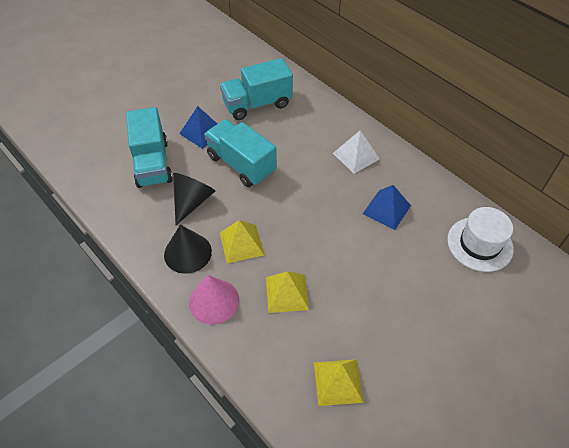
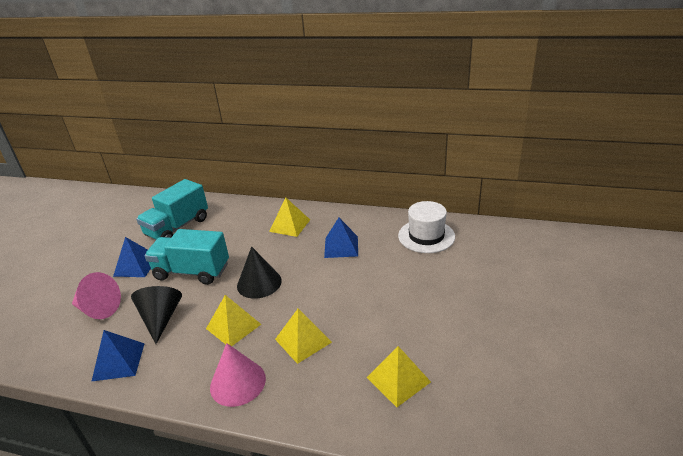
camera: 30 degrees left, 20 degrees down
turquoise truck [126,107,173,188] -> pink cone [72,272,121,319]
black cone [164,225,212,274] -> black cone moved to [237,246,282,299]
white pyramid [333,130,379,174] -> yellow pyramid [269,197,310,237]
none -> blue pyramid [91,330,145,382]

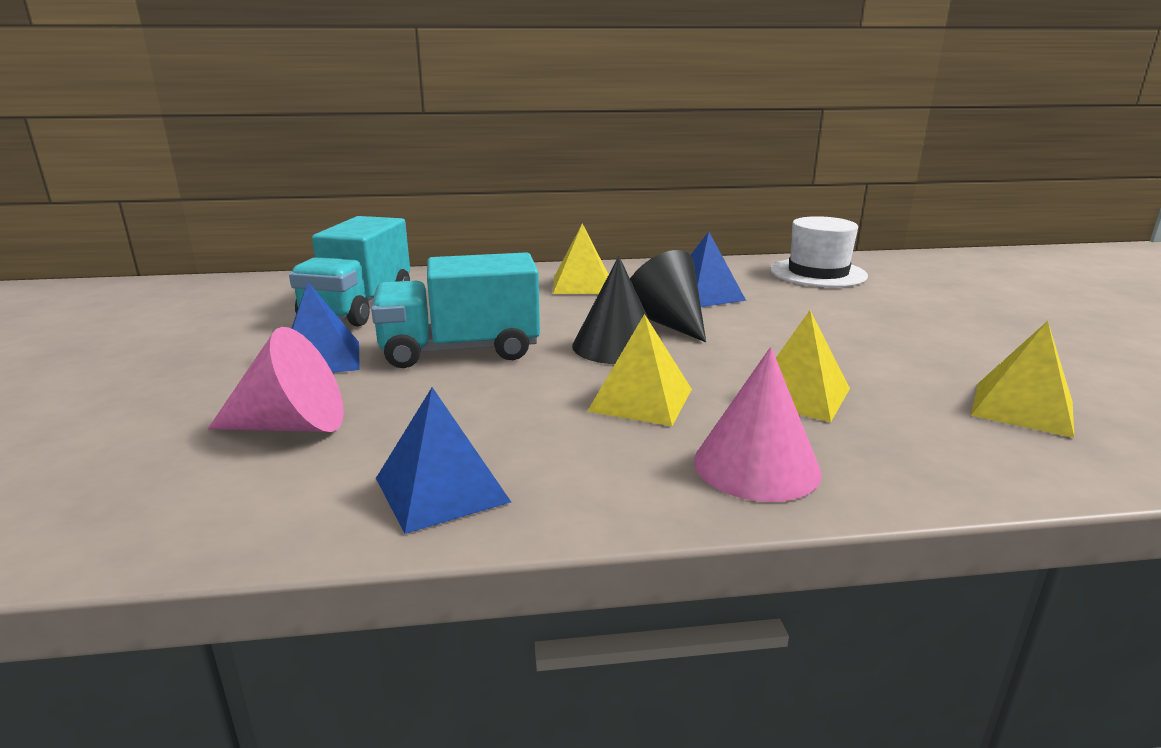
camera: 25 degrees left, 10 degrees down
black cone [131,286,182,344] -> black cone moved to [630,250,706,342]

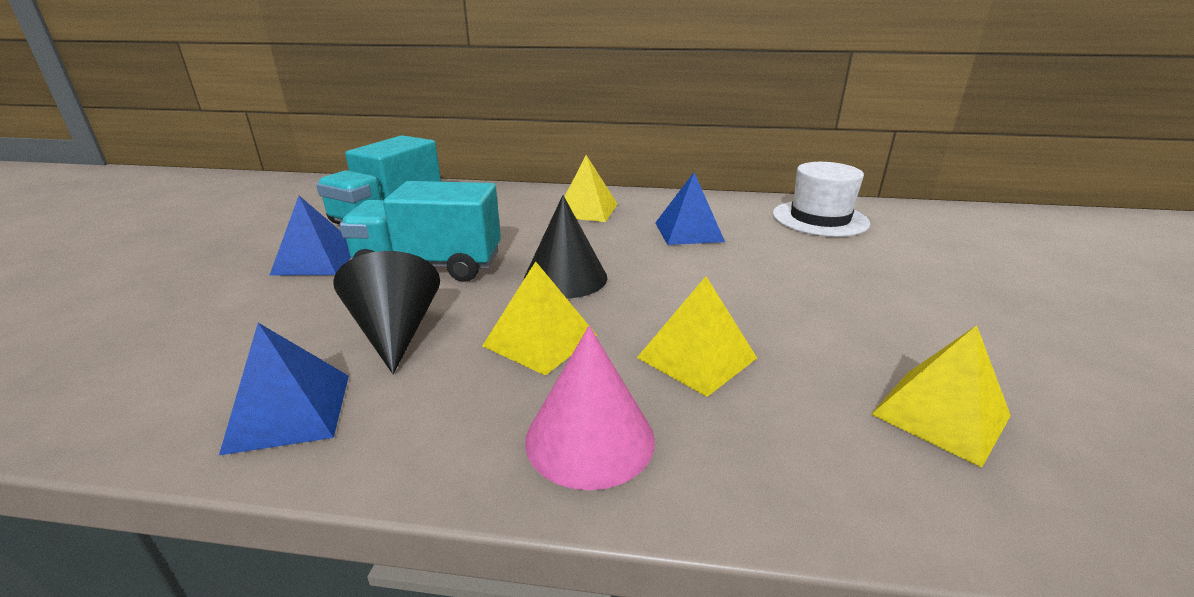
camera: 15 degrees right, 5 degrees up
pink cone [208,327,344,432] -> none
black cone [630,250,706,342] -> black cone moved to [333,251,440,374]

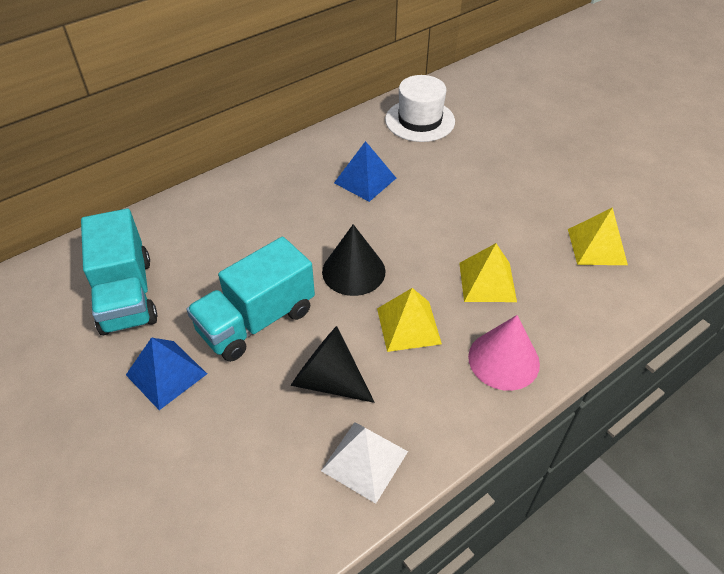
camera: 45 degrees left, 20 degrees up
blue pyramid [219,323,349,455] -> white pyramid [321,422,408,504]
yellow pyramid [565,155,617,222] -> none

